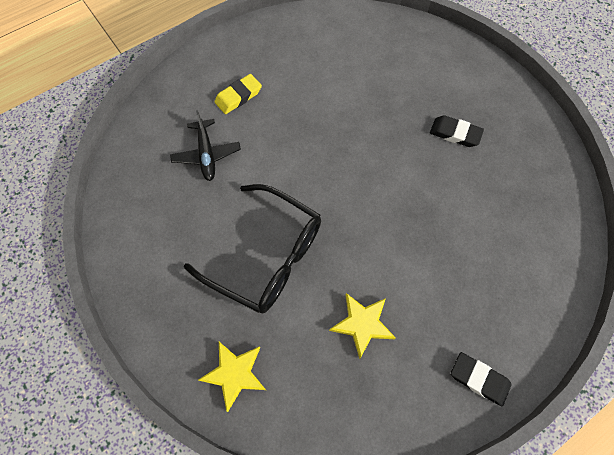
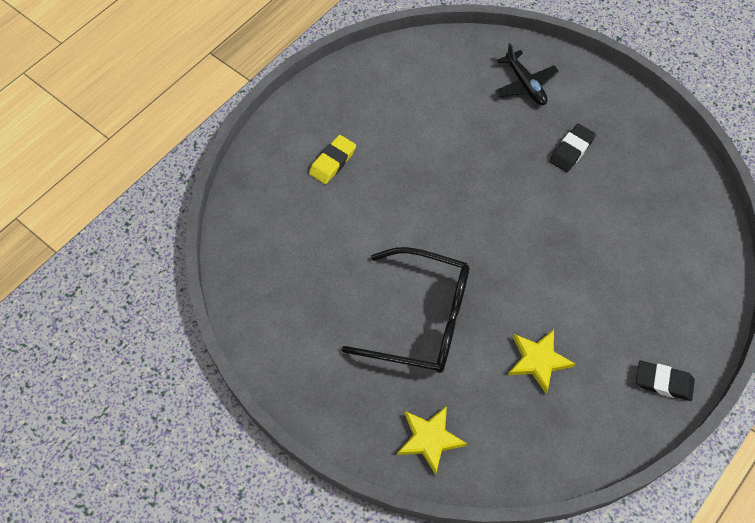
camera: 15 degrees left, 5 degrees down
black plane [170,110,241,181] -> black plane moved to [495,43,559,105]
black eraser [430,116,484,147] -> black eraser turned 60 degrees counterclockwise [549,124,596,172]

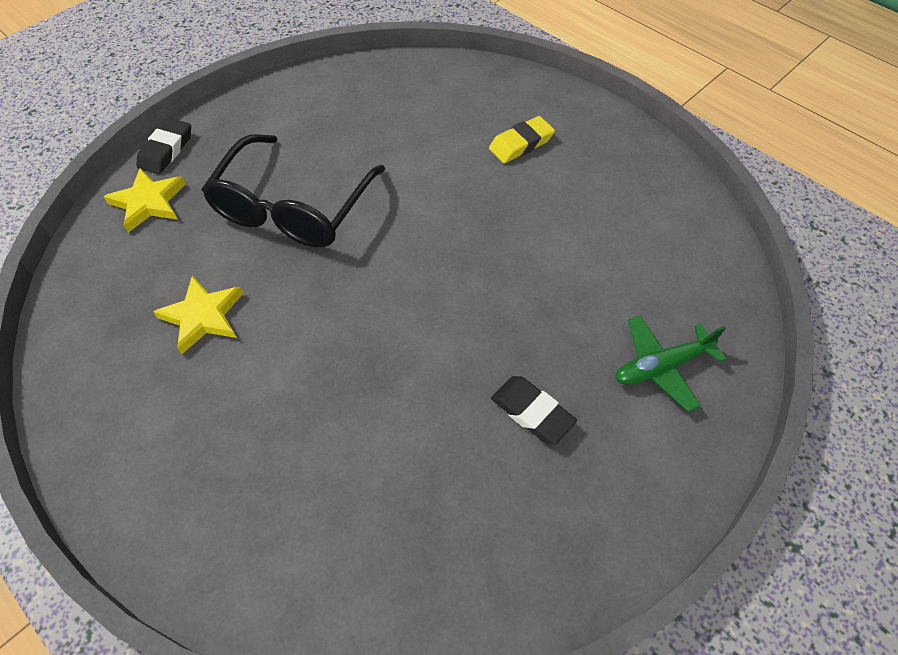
camera: 95 degrees right, 5 degrees down
yellow eraser [309,135,356,184] -> yellow eraser turned 75 degrees counterclockwise [489,116,555,163]
black plane [495,43,559,105] -> green plane [615,316,726,412]
black eraser [636,361,695,401] -> black eraser moved to [136,118,191,174]

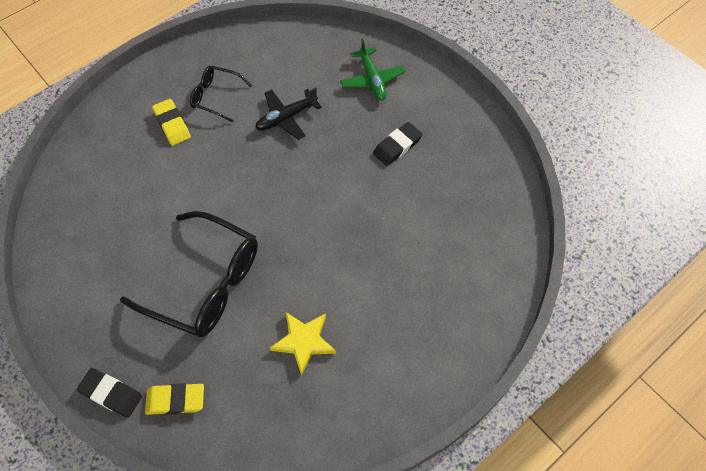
camera: 85 degrees left, 5 degrees up
yellow star [103,168,186,232] -> yellow eraser [145,383,204,415]
none -> black glasses [190,66,252,123]
none -> black plane [255,87,322,140]

